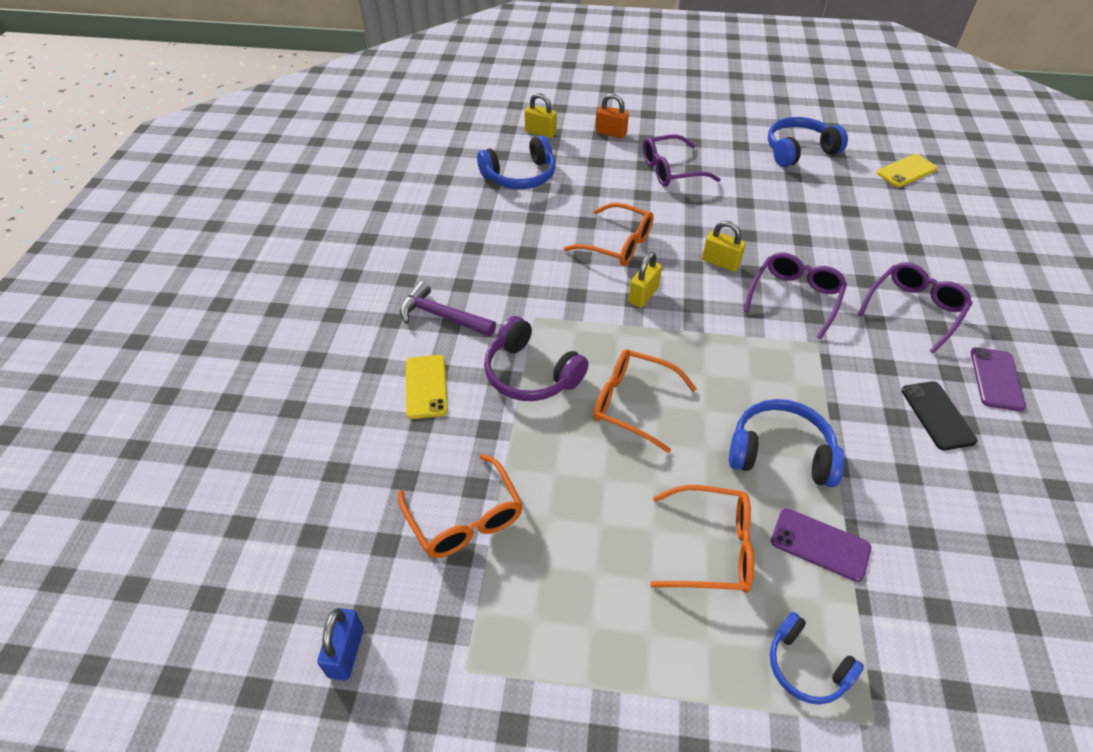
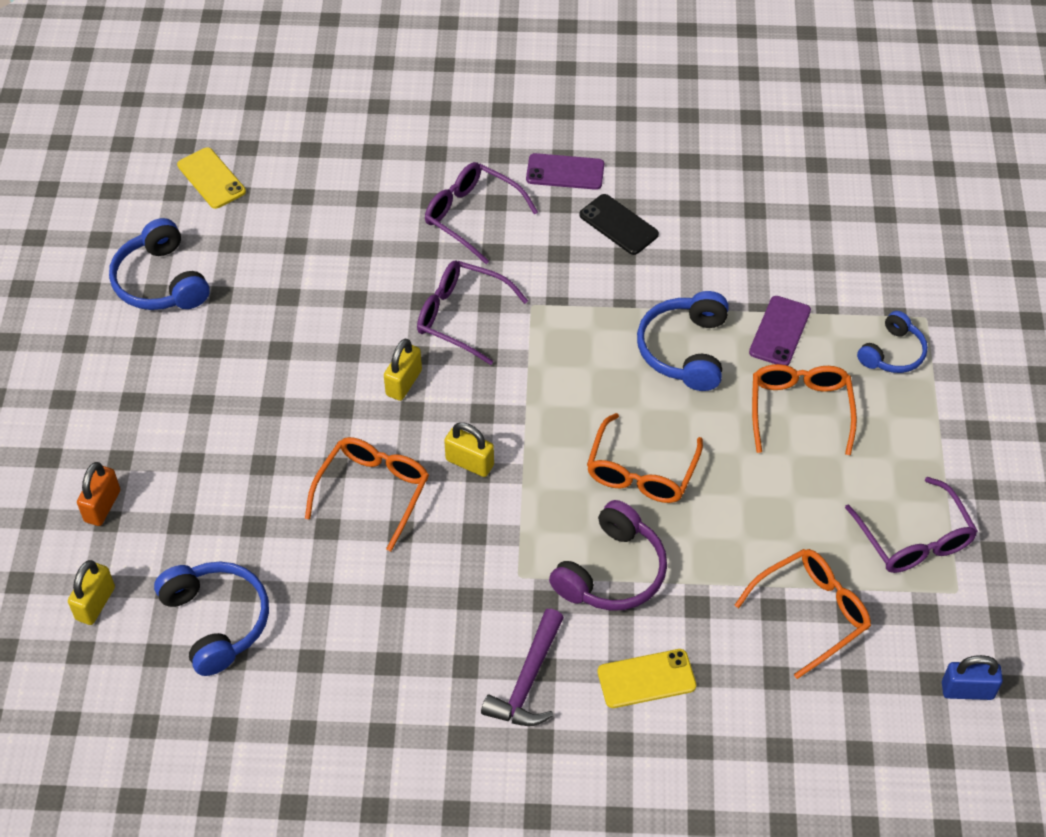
camera: 95 degrees left, 5 degrees up
purple glasses [643,135,721,187] -> purple glasses moved to [845,477,978,573]
black phone [901,381,978,450] -> black phone turned 60 degrees clockwise [579,194,659,255]

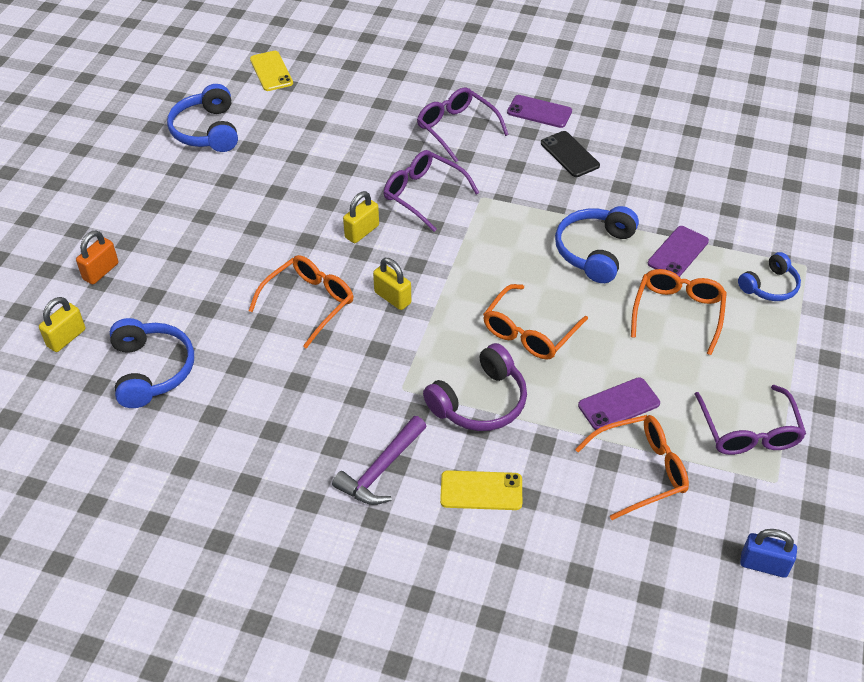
camera: 15 degrees right, 5 degrees down
none -> purple phone [578,377,660,430]

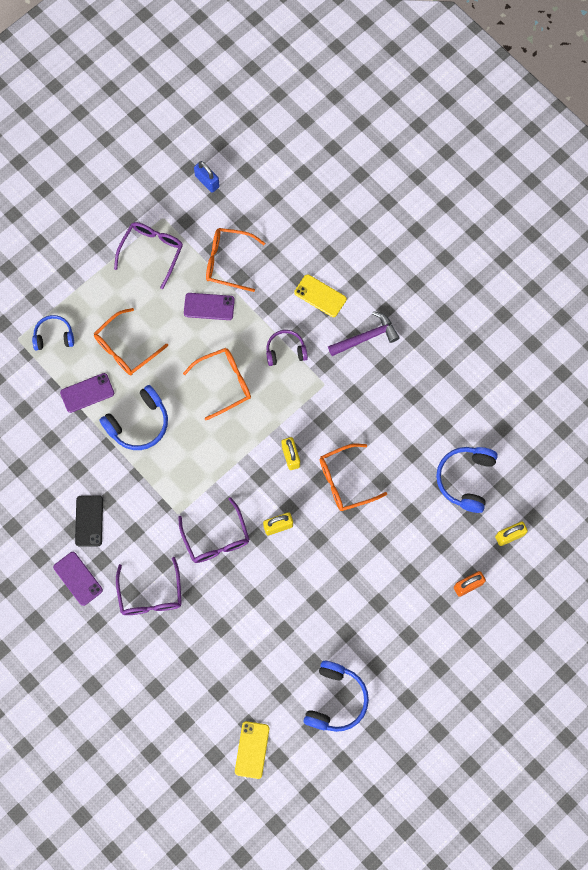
camera: 150 degrees left, 25 degrees up
purple headphones [423,343,527,431] -> purple headphones [266,330,308,366], size x0.65

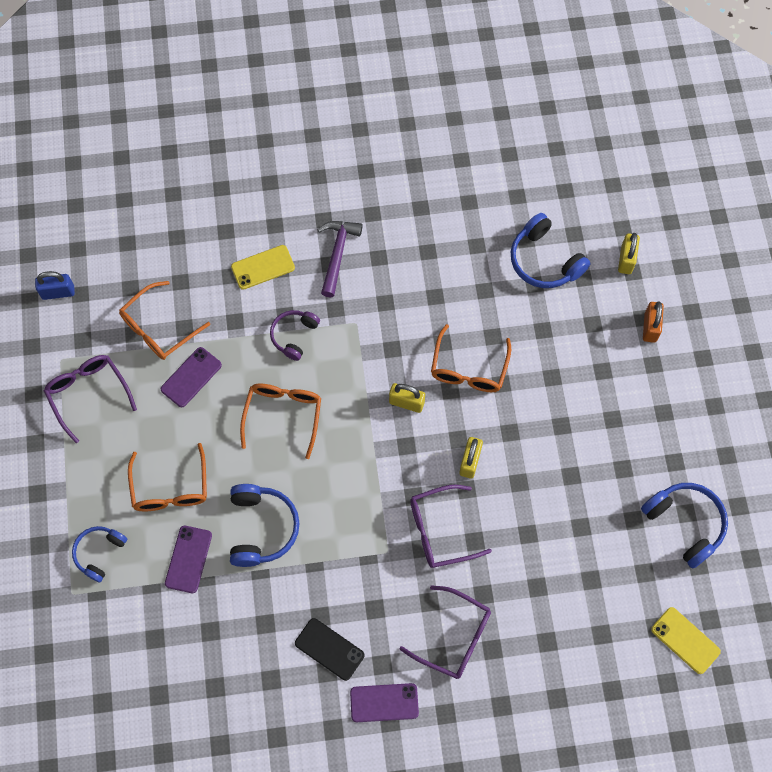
camera: 55 degrees left, 5 degrees down
purple glasses [178,497,250,563] -> purple glasses turned 150 degrees clockwise [410,484,492,568]

